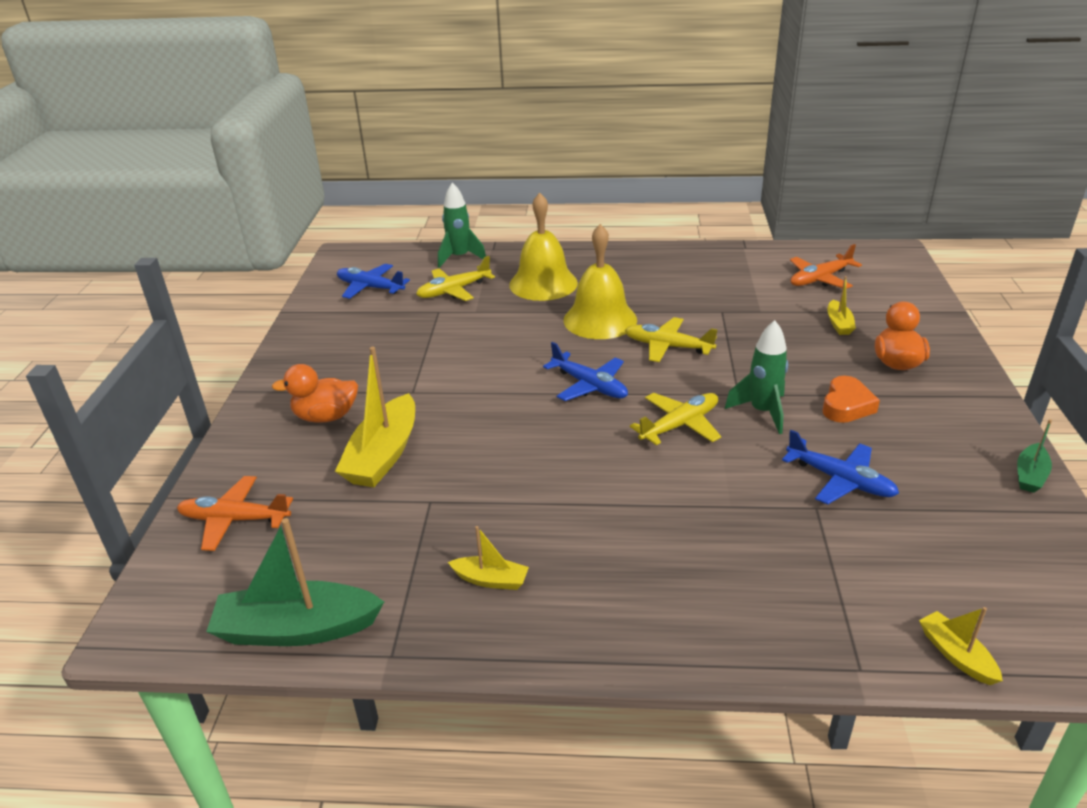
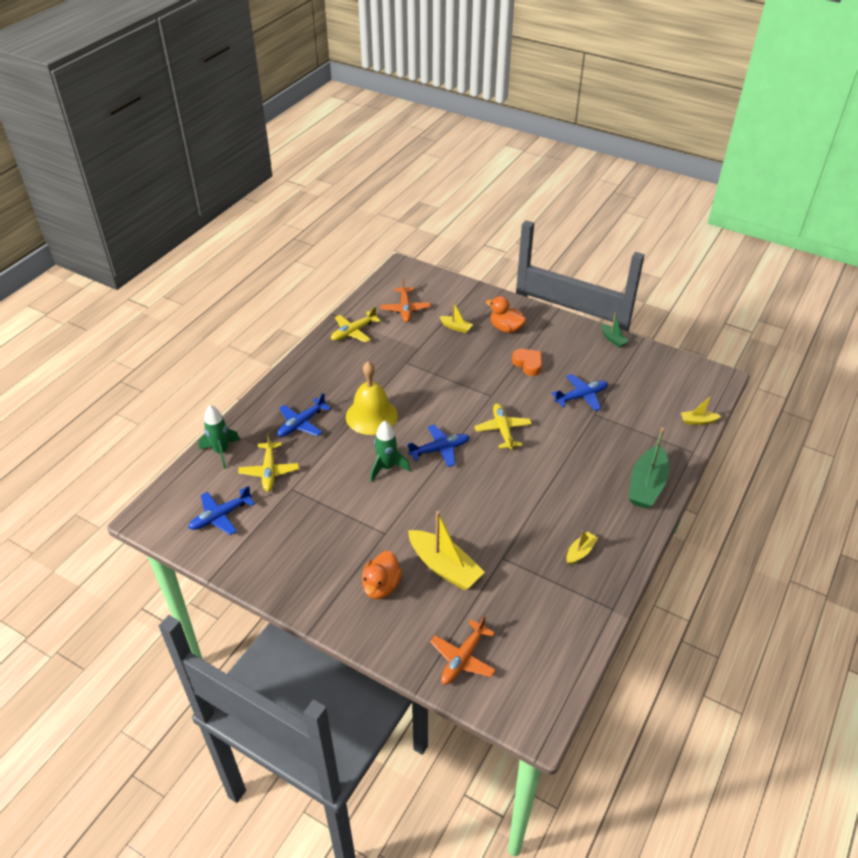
camera: 65 degrees left, 10 degrees up
green boat [206,518,384,646] -> green boat moved to [628,427,669,509]
yellow bell [509,193,578,301] -> blue plane [277,393,331,437]
yellow plane [625,317,718,362] -> yellow plane moved to [331,306,381,343]
green rocket [725,320,788,434] -> green rocket moved to [370,421,410,482]

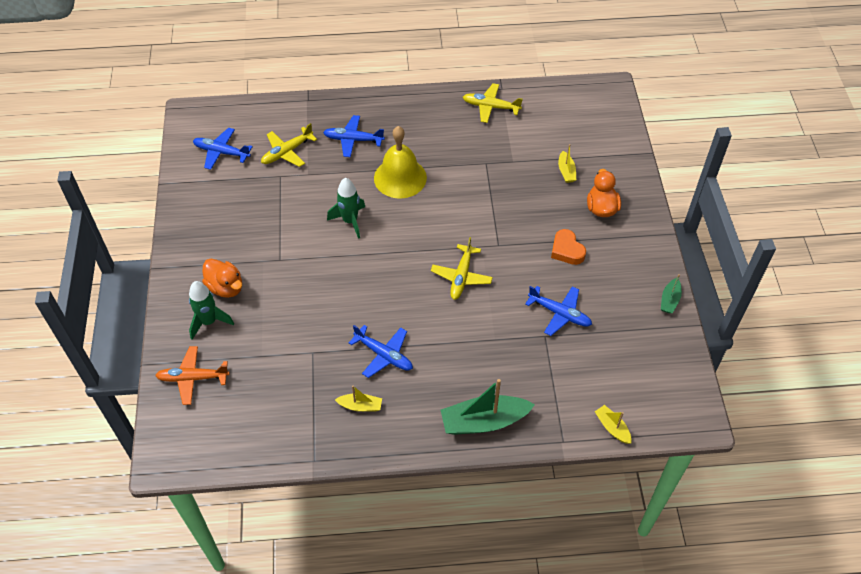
camera: 55 degrees right, 10 degrees up
green rocket [199,405,240,469] -> green rocket moved to [189,281,234,340]
orange duck [362,551,402,599] -> orange duck turned 120 degrees counterclockwise [202,259,242,298]
orange plane [380,278,431,322] -> none
blue plane [407,425,470,467] -> blue plane moved to [349,325,413,378]
yellow boat [408,511,485,590] -> none
yellow plane [474,403,532,450] -> yellow plane turned 150 degrees clockwise [431,237,493,300]
orange heart [512,349,542,376] -> orange heart turned 135 degrees clockwise [551,229,586,265]

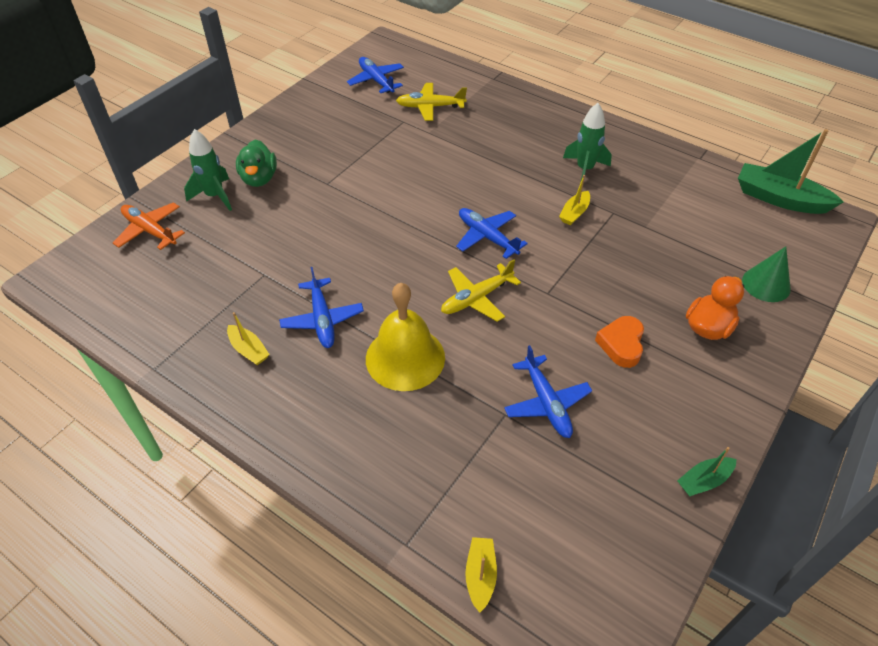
camera: 40 degrees right, 5 degrees down
orange duck [202,259,242,298] -> green duck [236,139,277,187]
blue plane [323,115,385,157] -> blue plane moved to [456,208,528,259]
green rocket [327,178,365,239] -> green rocket moved to [563,103,612,180]
yellow bell [374,126,427,199] -> yellow bell moved to [366,283,445,391]
green boat [441,379,535,435] -> green boat moved to [738,129,843,214]
yellow plane [463,83,523,123] -> none
yellow boat [558,144,576,183] -> yellow boat moved to [559,175,590,225]
none -> green cone [742,246,791,302]

